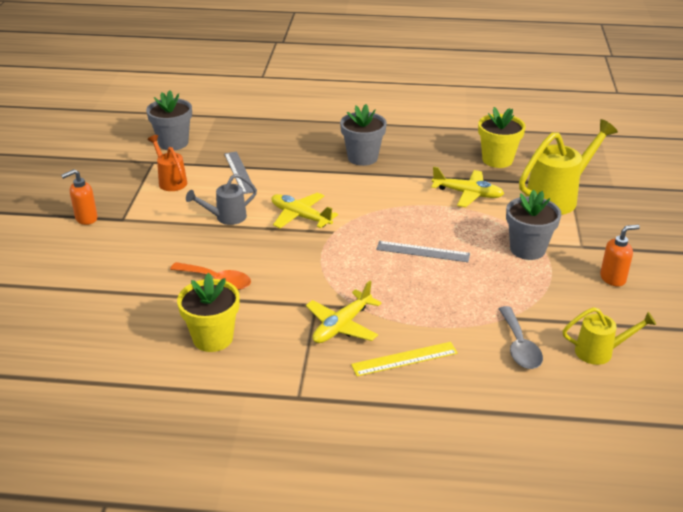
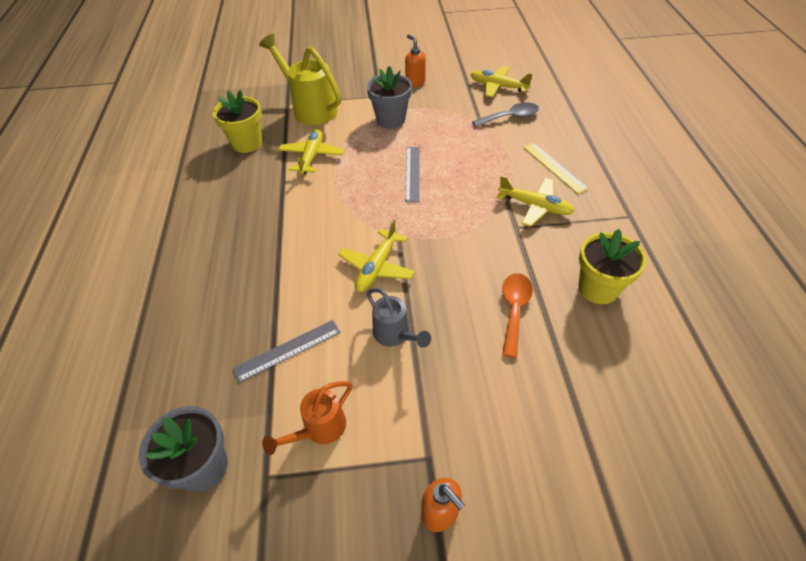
camera: 100 degrees left, 15 degrees up
grey flower pot [340,104,387,166] -> none
yellow watering can [563,307,656,365] -> yellow plane [471,66,533,98]

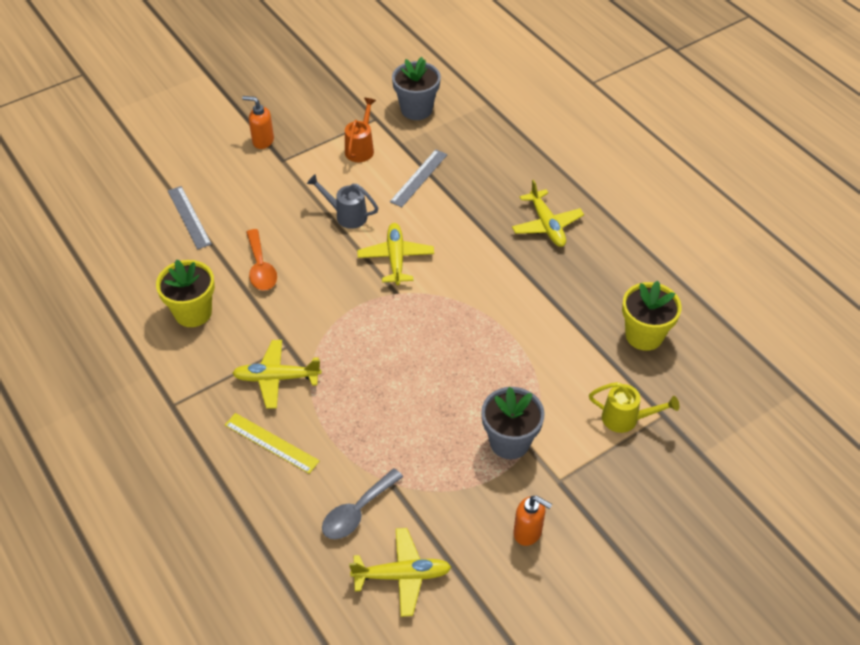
camera: 150 degrees right, 0 degrees up
yellow watering can [259,34,341,125] -> yellow watering can [589,382,679,433], size x0.57
yellow plane [279,128,344,175] -> yellow plane moved to [512,180,584,247]
grey ruler [405,147,420,202] -> grey ruler moved to [168,186,212,249]

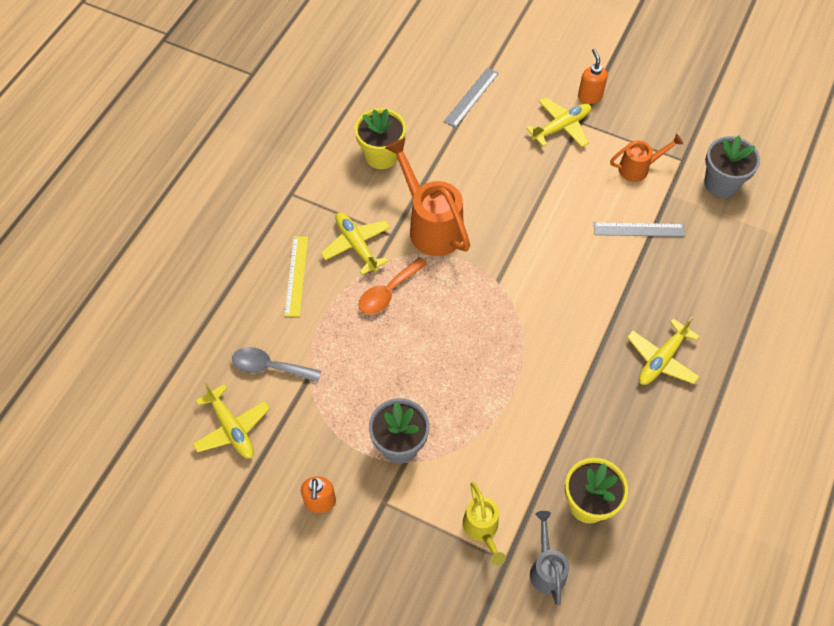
camera: 60 degrees right, 10 degrees up
orange spoon [246,229,277,290] -> orange spoon moved to [358,257,427,314]
grey watering can [307,174,378,229] -> grey watering can moved to [530,511,569,605]
yellow plane [357,223,434,285] -> yellow plane moved to [526,97,591,147]
none -> orange watering can [385,138,470,256]

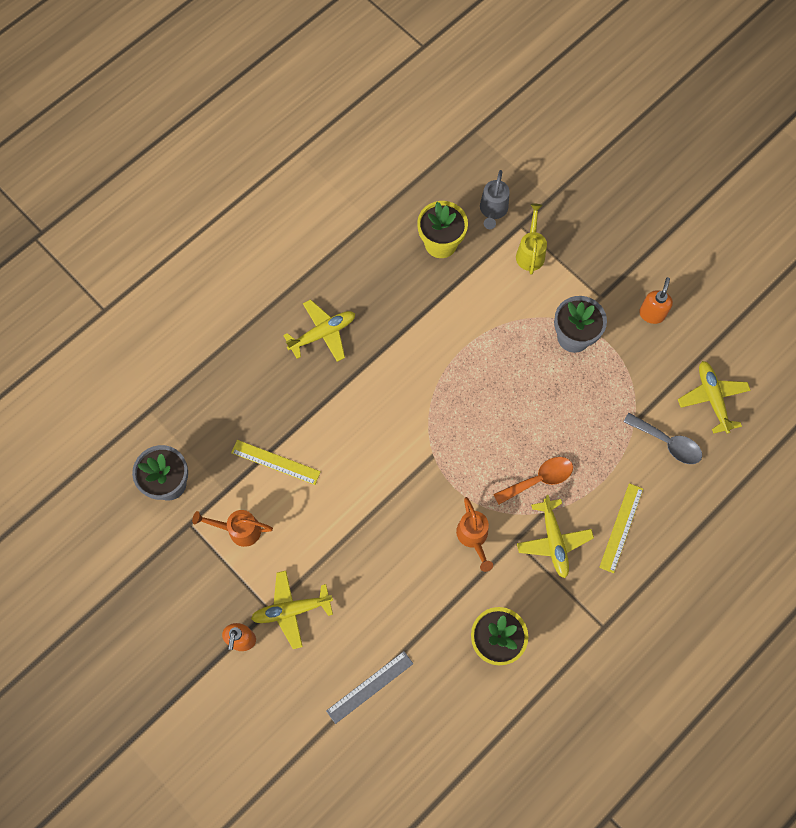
camera: 160 degrees left, 10 degrees up
orange watering can [385,138,470,256] -> orange watering can [456,497,493,572], size x0.57
grey ruler [594,222,685,237] -> yellow ruler [231,440,321,485]

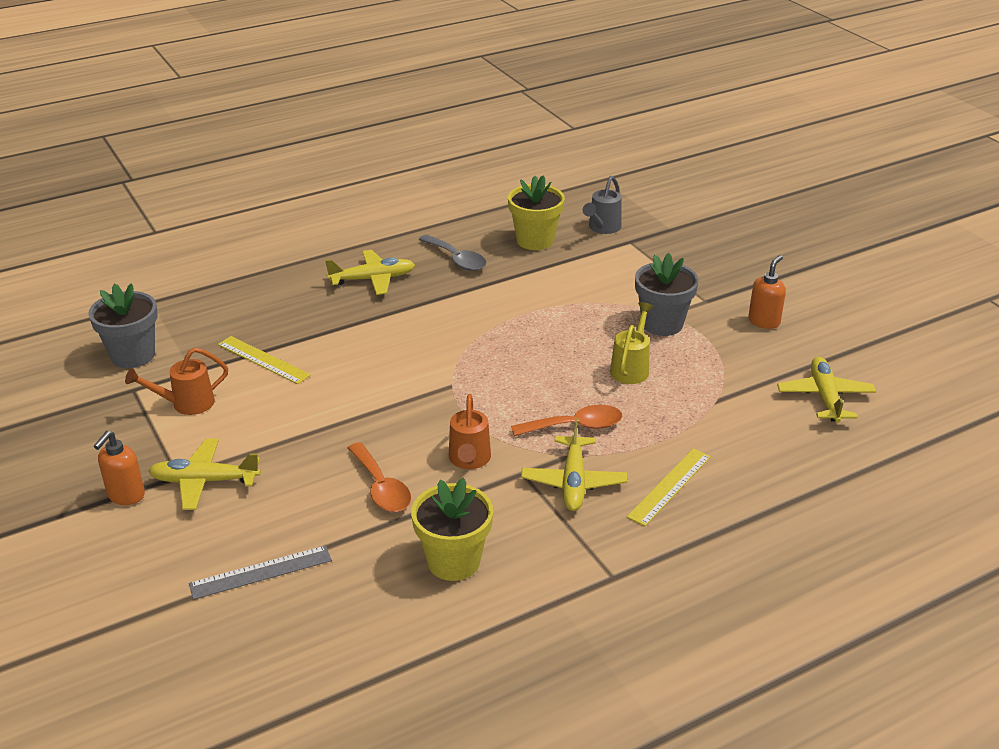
camera: 15 degrees right, 35 degrees down
orange watering can [192,510,273,547] -> orange watering can turned 45 degrees counterclockwise [125,347,228,415]
yellow watering can [516,204,547,275] -> yellow watering can moved to [610,302,654,384]
grey spoon [623,413,702,464] -> grey spoon moved to [418,235,487,271]
none -> orange spoon [347,442,411,512]

